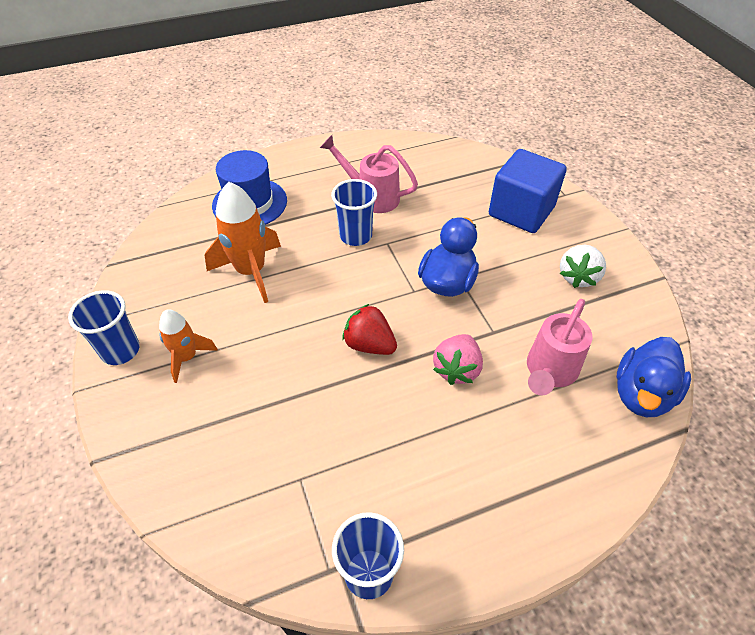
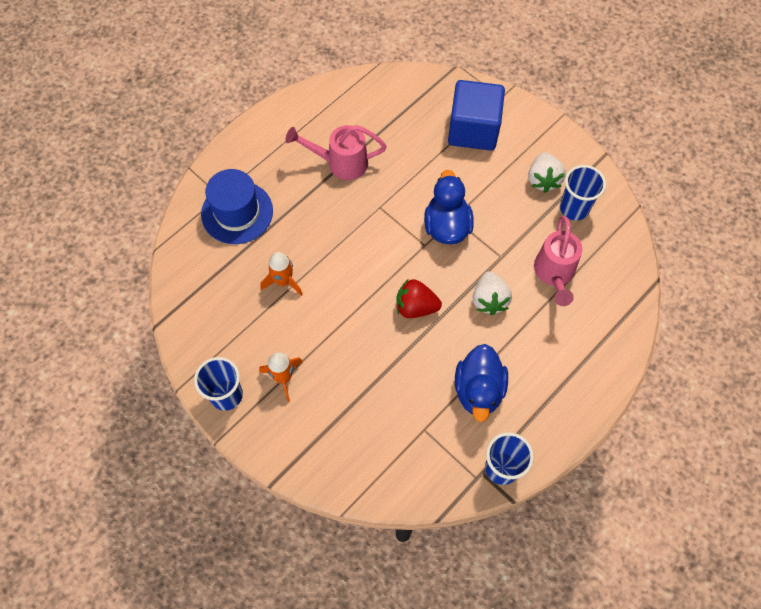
camera: 25 degrees left, 15 degrees up
orange rocket [205,182,281,303] -> orange rocket [261,252,303,296], size x0.60
blue cup [331,179,377,246] -> blue cup moved to [560,165,606,221]
pink strawberry [433,334,483,385] -> white strawberry [473,271,512,315]
blue duck [617,337,691,417] -> blue duck moved to [455,344,508,422]

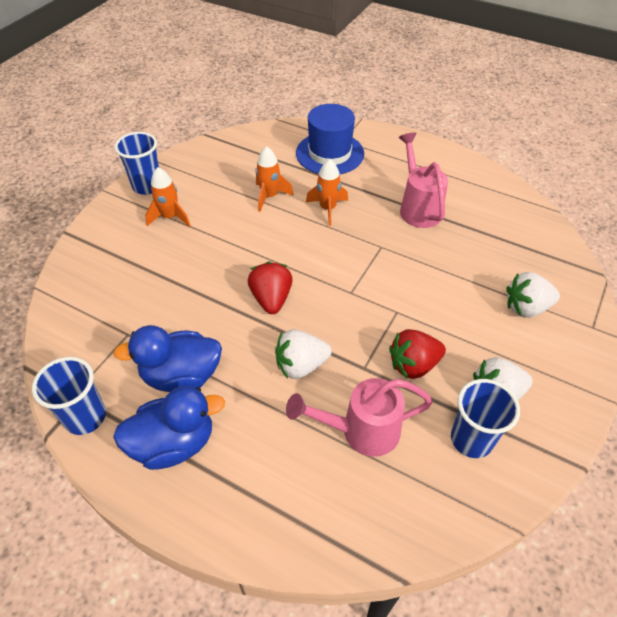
camera: 75 degrees right, 15 degrees down
blue duck [424,170,474,244] -> blue duck moved to [113,386,225,470]
blue cube [448,80,505,151] -> white strawberry [506,272,560,318]
none -> orange rocket [306,159,348,226]
none -> red strawberry [389,329,446,379]

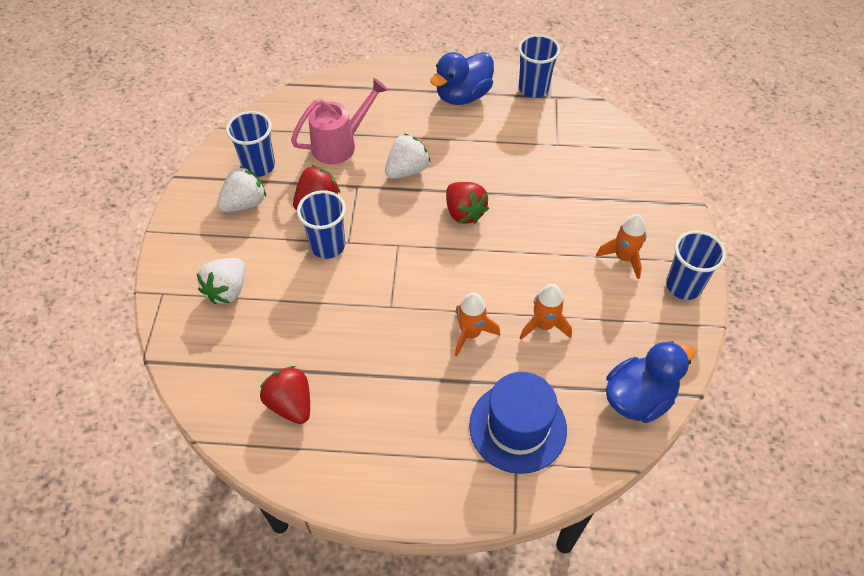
camera: 155 degrees right, 5 degrees up
blue duck [113,325,222,392] -> blue duck moved to [606,341,695,423]
pink watering can [399,132,448,228] -> none
white strawberry [506,272,560,318] -> white strawberry turned 150 degrees clockwise [196,258,245,304]
none -> red strawberry [260,366,310,424]
none -> blue cup [297,190,346,259]

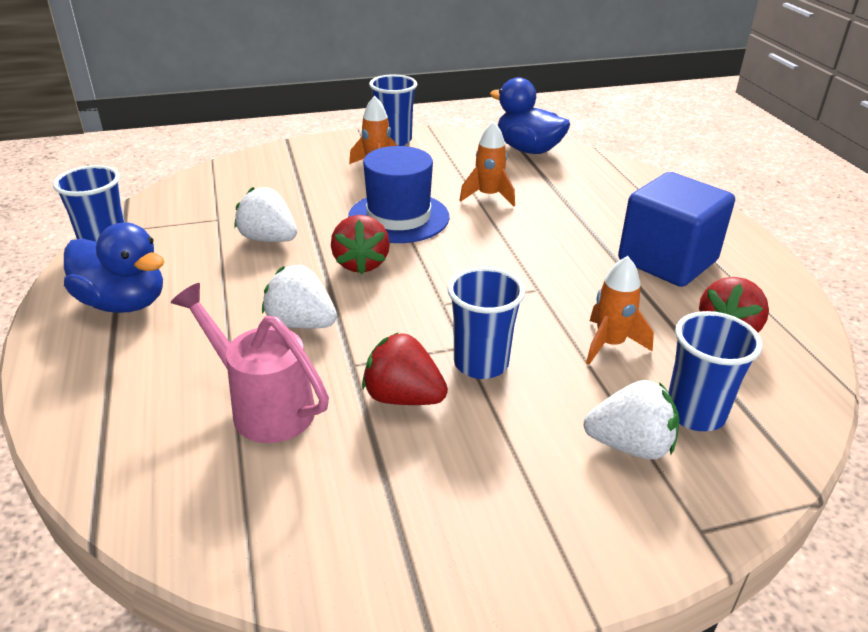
camera: 110 degrees left, 20 degrees down
white strawberry [217,166,266,212] -> white strawberry moved to [234,187,297,242]
blue cup [226,111,275,177] -> blue cup moved to [668,311,763,431]
red strawberry [446,182,489,224] -> red strawberry turned 135 degrees clockwise [331,215,390,274]
orange rocket [455,292,500,356] -> orange rocket moved to [586,256,654,365]
blue hat [469,372,567,474] -> blue hat moved to [348,146,450,243]
none -> blue cube [618,172,735,287]

